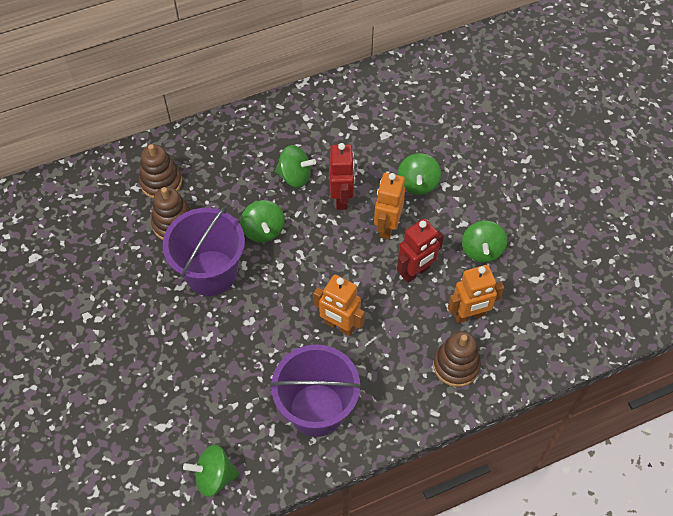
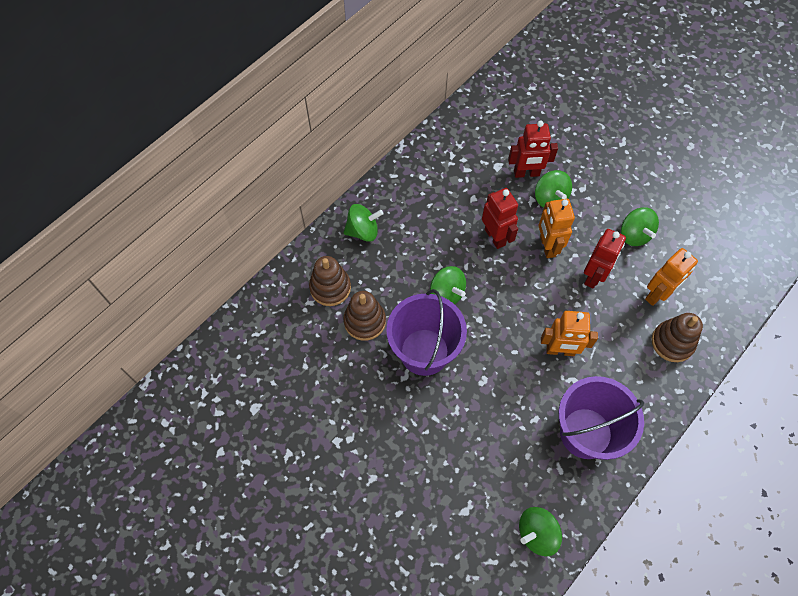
camera: 25 degrees left, 5 degrees up
green spinning top [275,145,316,188] -> green spinning top moved to [343,204,384,242]
none -> red robot [508,121,558,178]

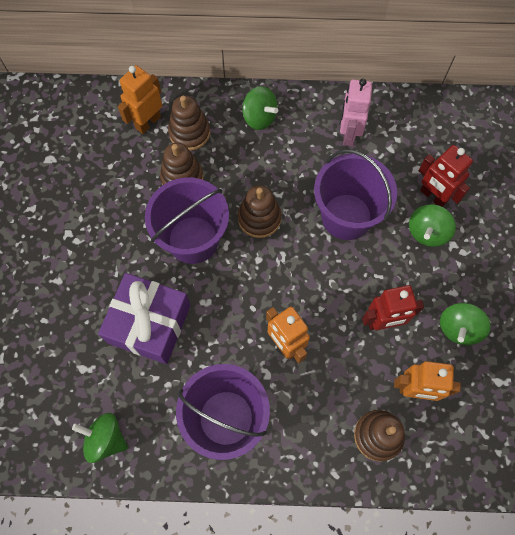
camera: 50 degrees right, 5 degrees up
green spinning top [430,266,466,304] -> brown stacking toy [238,185,281,238]
red robot [482,188,518,249] -> purple bucket [314,149,397,240]
orange robot [538,199,575,258] -> orange robot moved to [118,65,162,134]
none -> purple gift [98,273,191,364]
none -> pink robot [340,79,372,146]

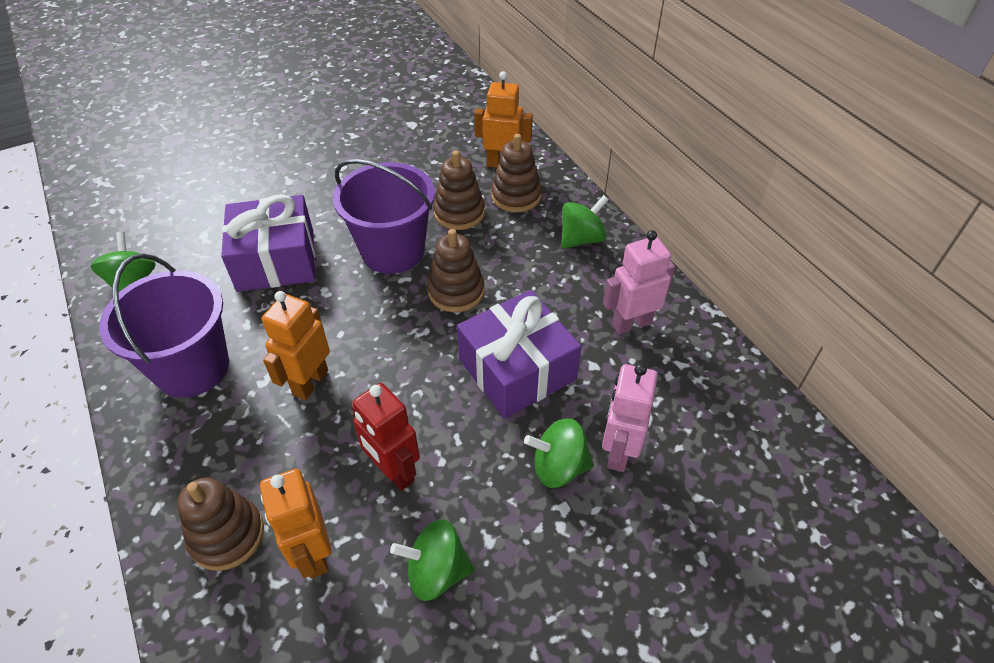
camera: 60 degrees right, 20 degrees down
green spinning top [242,86,278,130] -> green spinning top turned 135 degrees counterclockwise [561,195,609,249]
purple bucket [314,149,397,240] -> purple gift [457,290,581,419]
red robot [419,145,473,207] -> pink robot [602,364,658,472]

